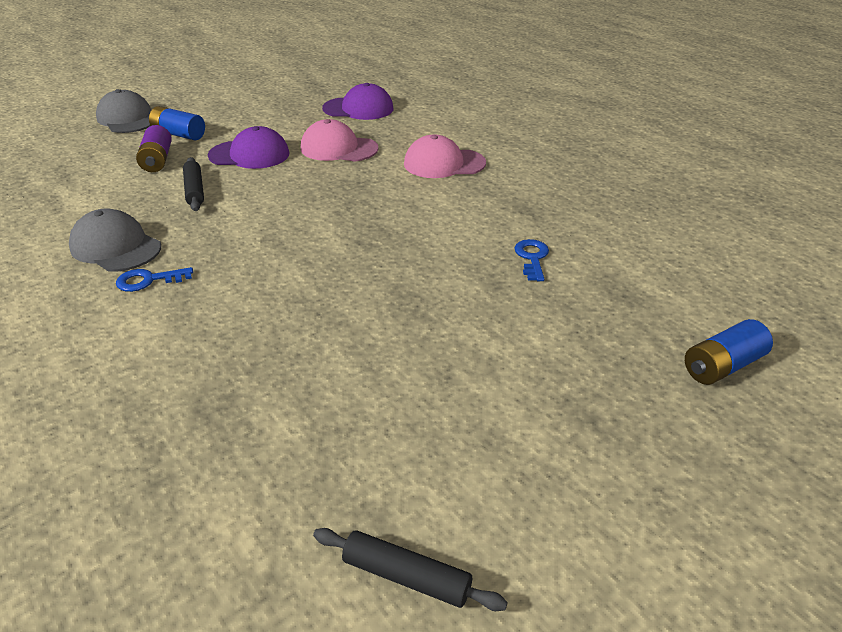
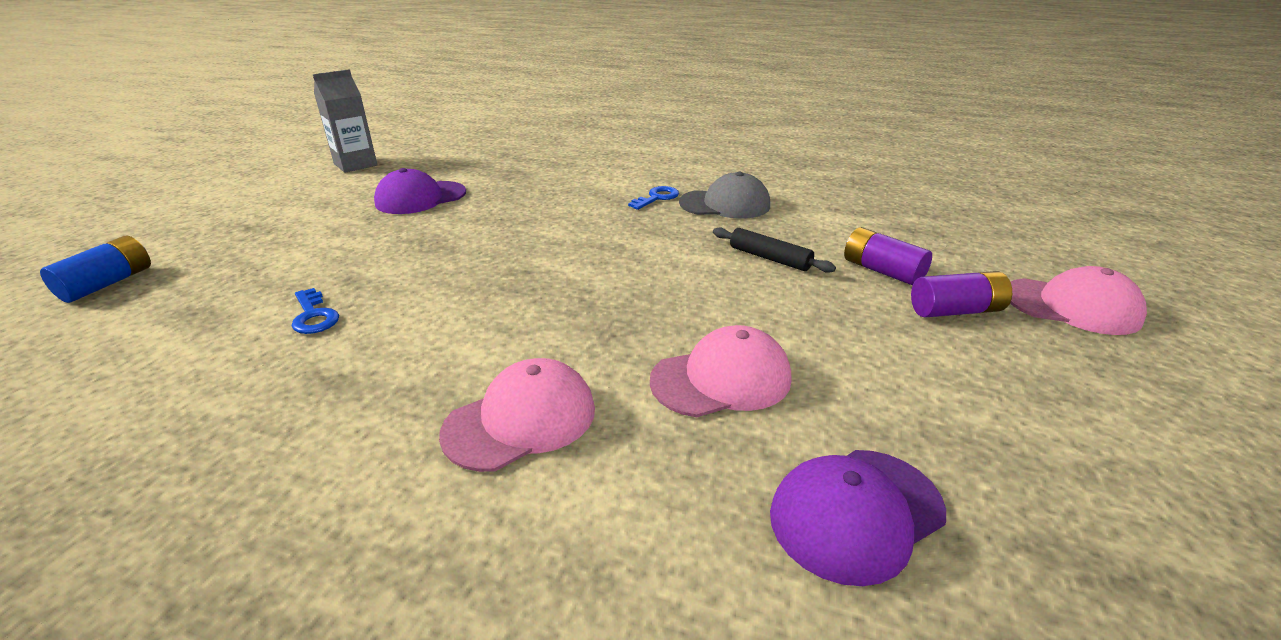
camera: 145 degrees right, 5 degrees down
grey cap [96,89,151,133] -> pink cap [1010,266,1147,335]
blue battery [149,106,205,140] -> purple battery [911,271,1012,317]
purple cap [208,126,289,169] -> purple cap moved to [374,168,466,214]
black rolling pin [313,528,508,611] -> grey carton [313,69,377,173]

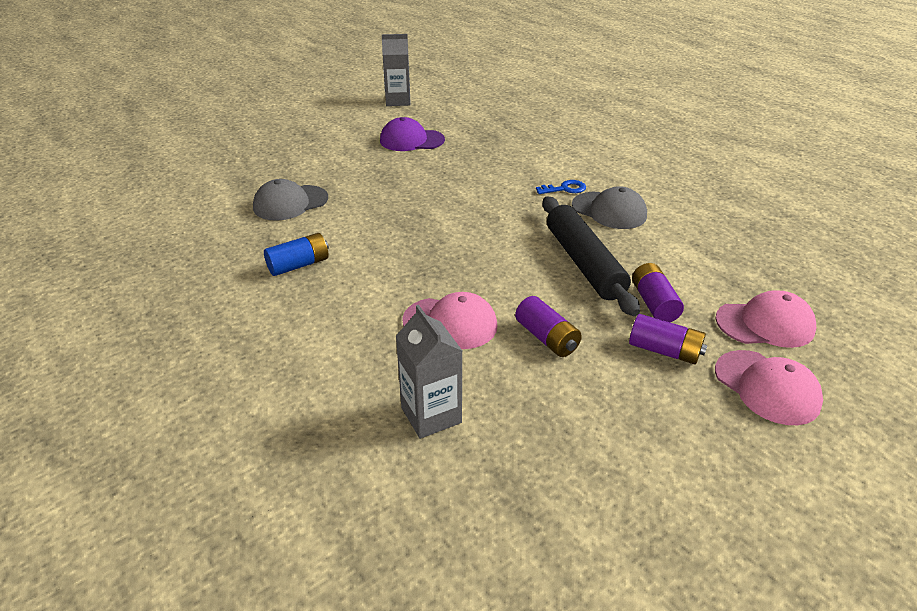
camera: 35 degrees right, 5 degrees up
blue battery [40,235,151,303] -> blue battery moved to [264,233,329,276]
blue key [292,288,339,334] -> grey cap [253,179,328,221]
pink cap [439,358,595,472] -> pink cap moved to [715,290,816,348]
black rolling pin [713,227,836,273] -> black rolling pin [543,196,640,316], size x1.92
purple cap [770,450,946,586] -> grey carton [396,305,462,439]
none -> purple battery [515,296,582,357]

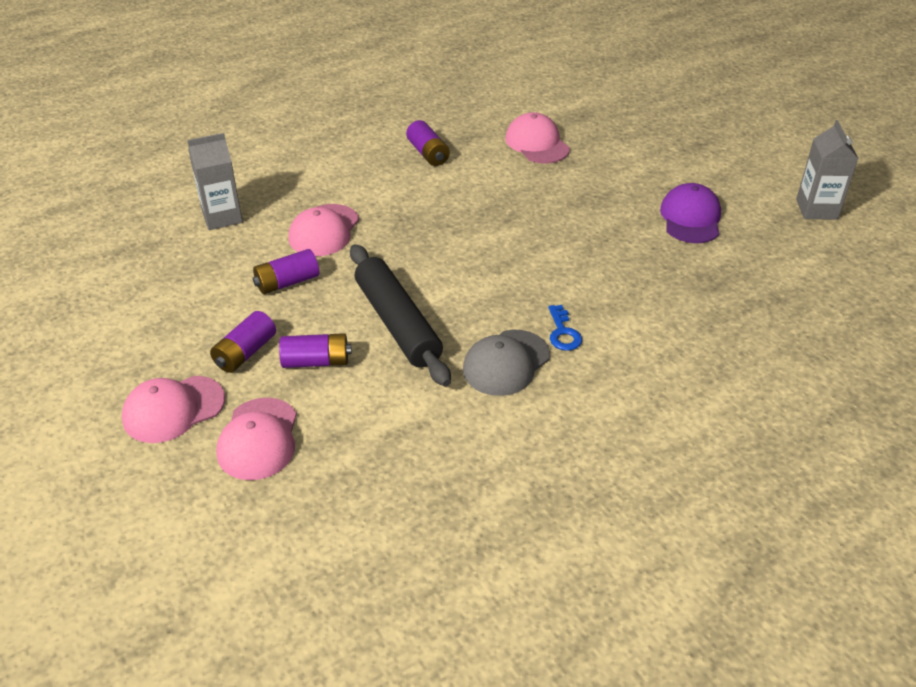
camera: 95 degrees right, 5 degrees up
grey cap [253,179,328,221] -> pink cap [505,112,570,164]
blue battery [264,233,329,276] -> purple battery [406,120,450,166]
black rolling pin [543,196,640,316] -> black rolling pin turned 75 degrees clockwise [350,244,451,386]

